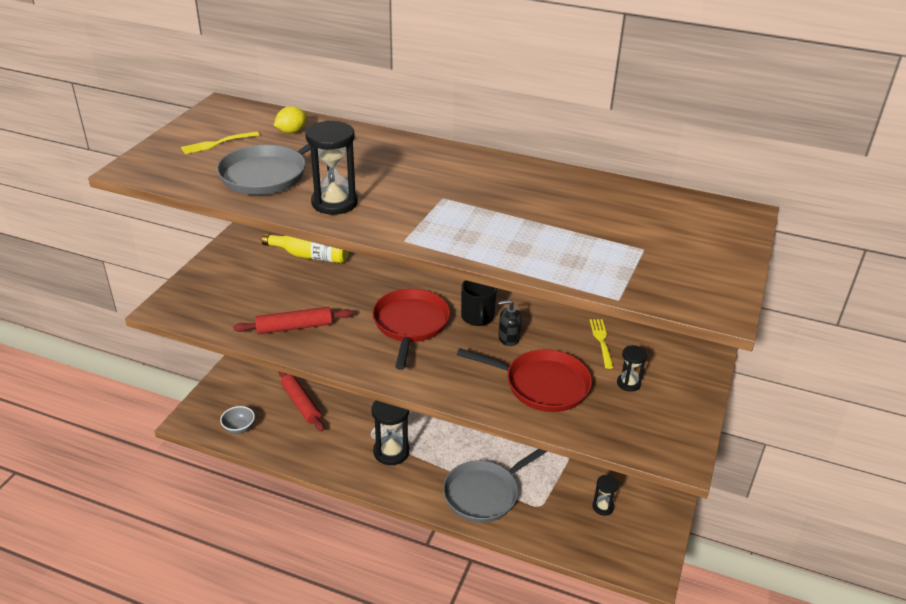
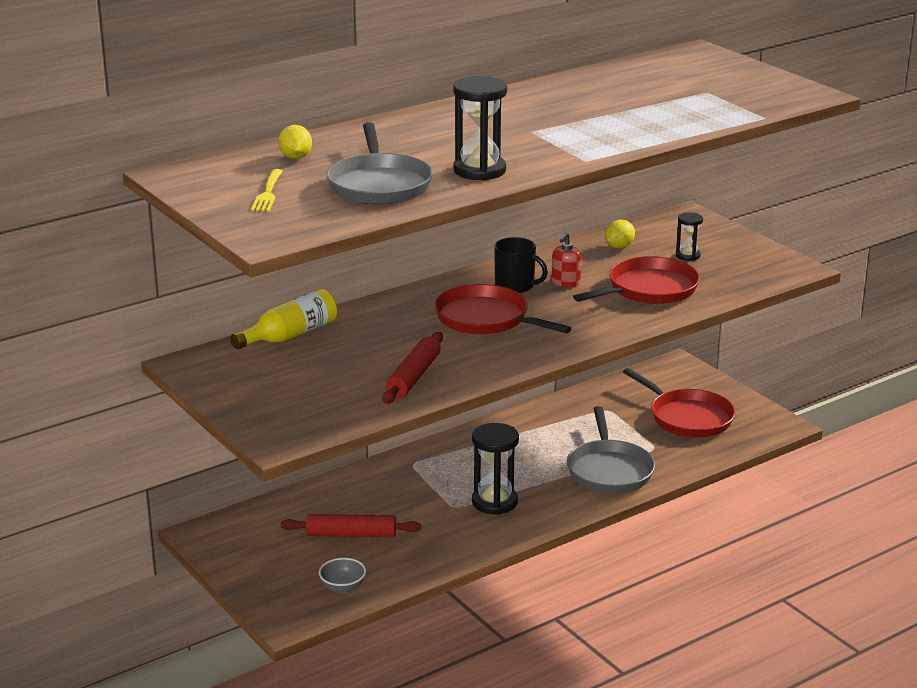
camera: 55 degrees left, 10 degrees down
black soap dispenser [498,300,522,346] -> red soap dispenser [551,232,582,287]
yellow fork [590,319,614,369] -> yellow lemon [605,220,635,248]
black hourglass [593,475,619,516] -> red pan [623,368,735,437]

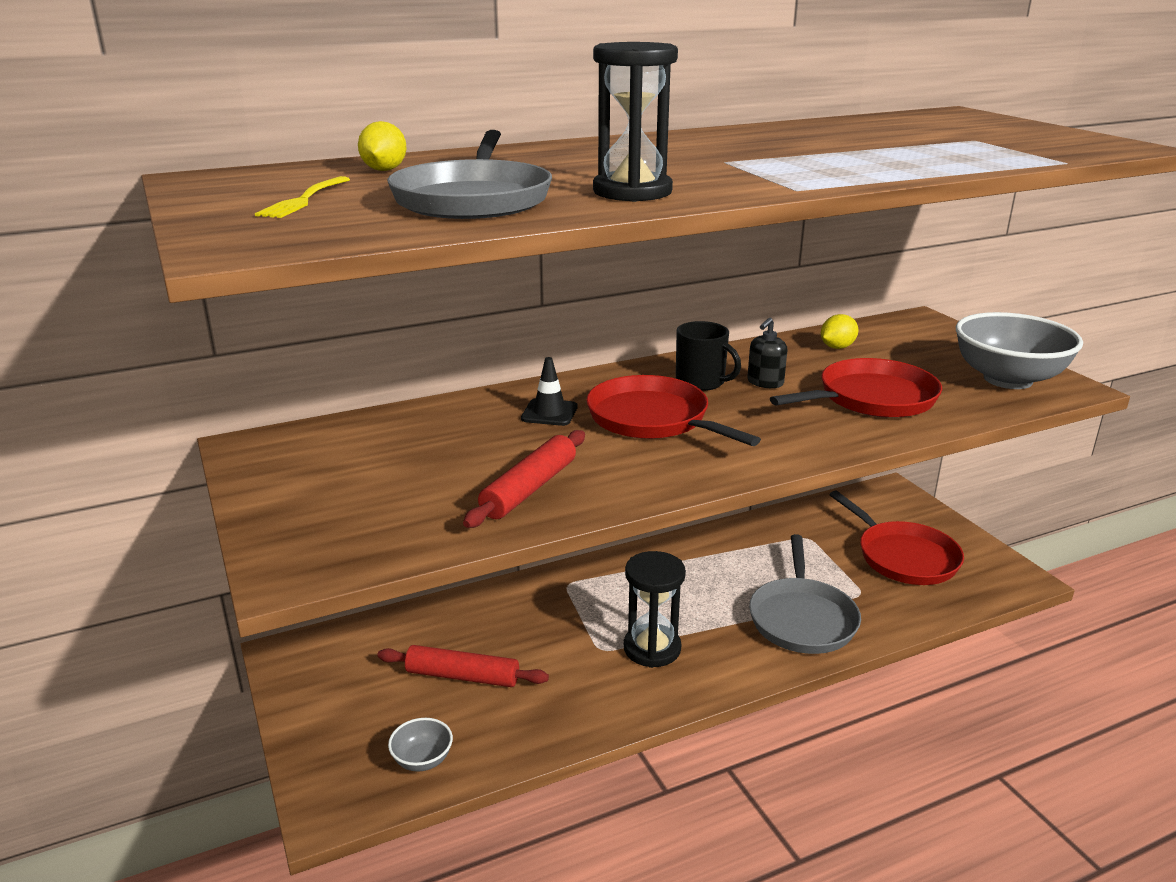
camera: 10 degrees right, 0 degrees up
yellow bottle [230,289,337,349] -> none
red soap dispenser [551,232,582,287] -> black soap dispenser [747,318,787,388]
black hourglass [676,212,703,261] -> none
none -> black traffic cone [521,357,578,426]
none -> grey bowl [956,312,1083,389]

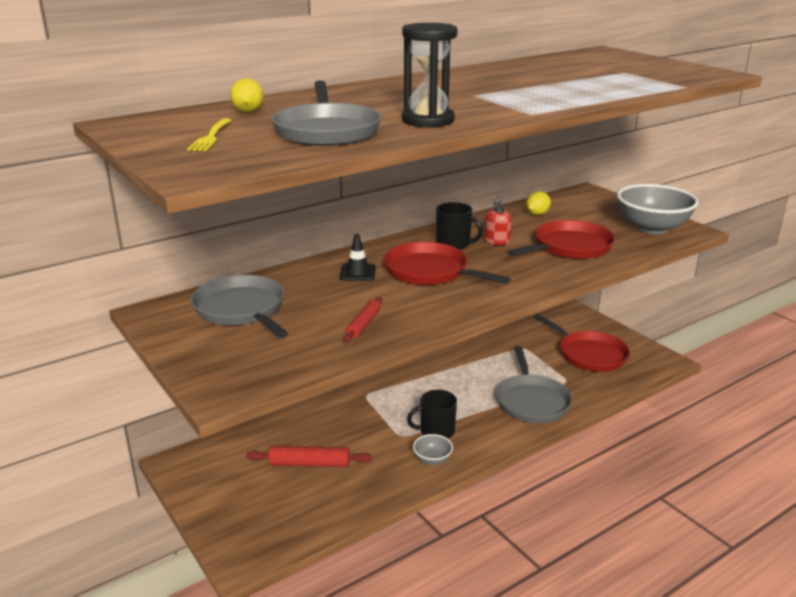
camera: 10 degrees left, 0 degrees up
grey bowl [388,718,453,772] -> grey bowl moved to [413,434,453,465]
red rolling pin [463,430,585,528] -> red rolling pin [343,297,382,342], size x0.65
black hourglass [624,551,686,668] -> black mug [407,390,457,438]
black soap dispenser [747,318,787,388] -> red soap dispenser [485,197,512,245]
none -> grey pan [191,275,288,338]

